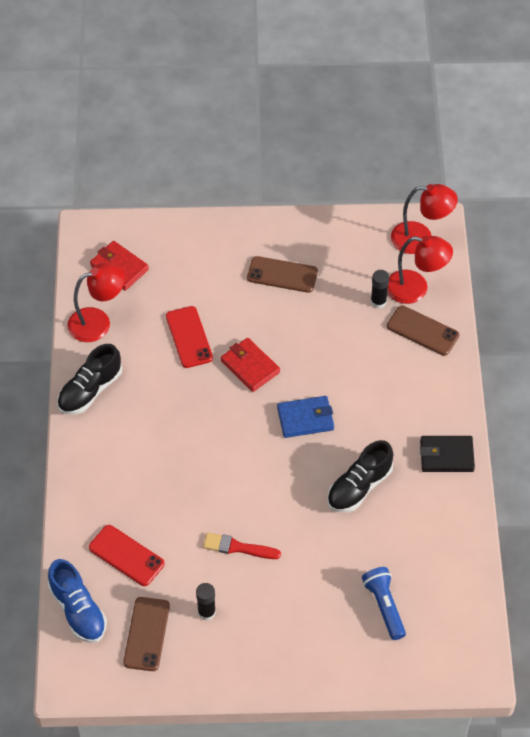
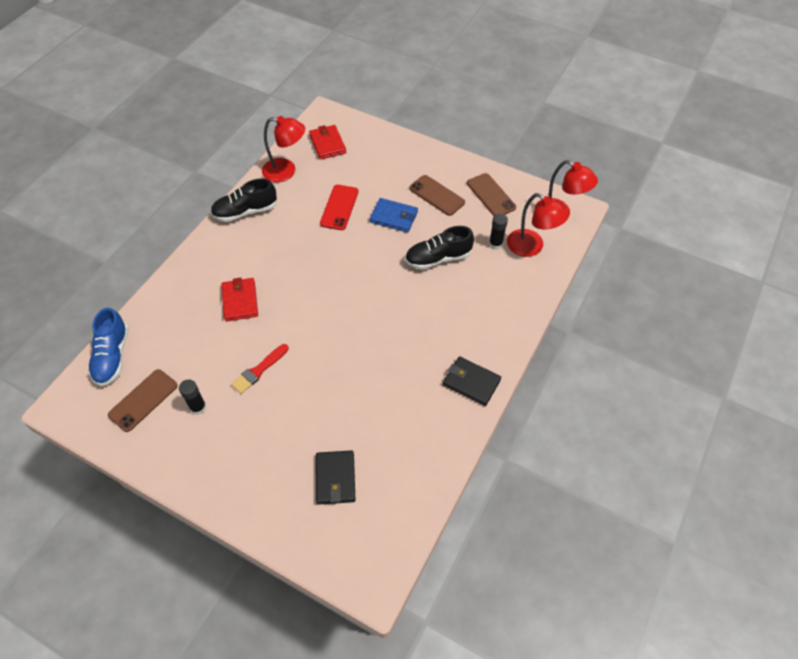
camera: 30 degrees right, 0 degrees up
red phone [89,525,165,586] -> none
red brush [203,533,281,559] -> red brush turned 90 degrees counterclockwise [231,344,289,394]
red wallet [221,338,280,392] -> red wallet moved to [221,278,258,322]
blue wallet [277,396,334,438] -> blue wallet moved to [370,198,418,233]
black shoe [327,440,393,513] -> black shoe moved to [405,226,474,270]
blue flashlight [362,567,406,640] -> black wallet [316,450,355,505]
brown phone [387,305,459,356] -> brown phone moved to [467,173,516,216]

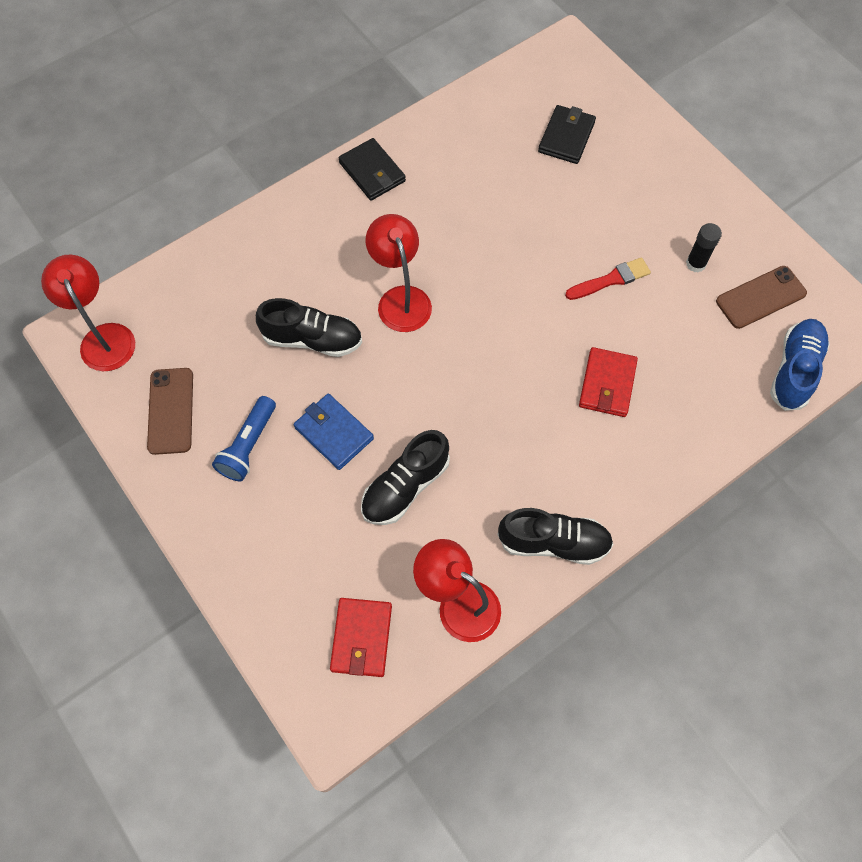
camera: 155 degrees left, 10 degrees up
red phone [320,185,358,230] -> black shoe [361,430,450,525]
brown phone [409,175,465,216] -> blue flashlight [212,396,276,482]
black glue stick [489,213,508,250] -> none
red lamp [507,193,569,257] -> red lamp moved to [366,214,432,332]

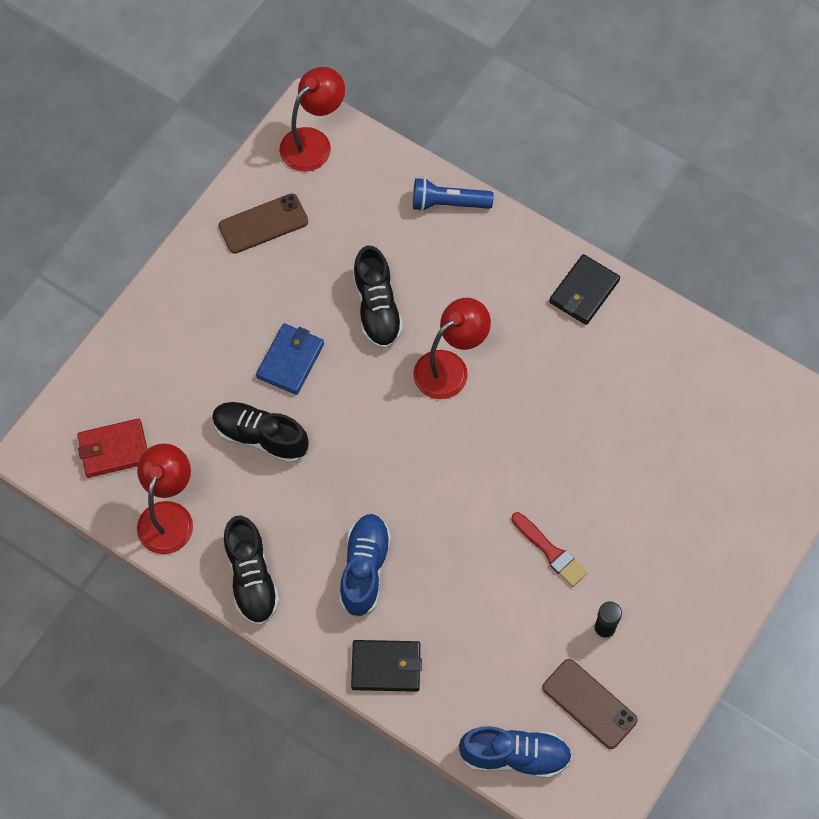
camera: 70 degrees right, 0 degrees up
blue flashlight [212,396,276,482] -> blue flashlight moved to [413,178,494,211]
black wallet [538,105,596,164] -> black wallet moved to [351,640,422,692]
red wallet [579,347,638,417] -> none
none -> blue shoe [339,514,391,618]

